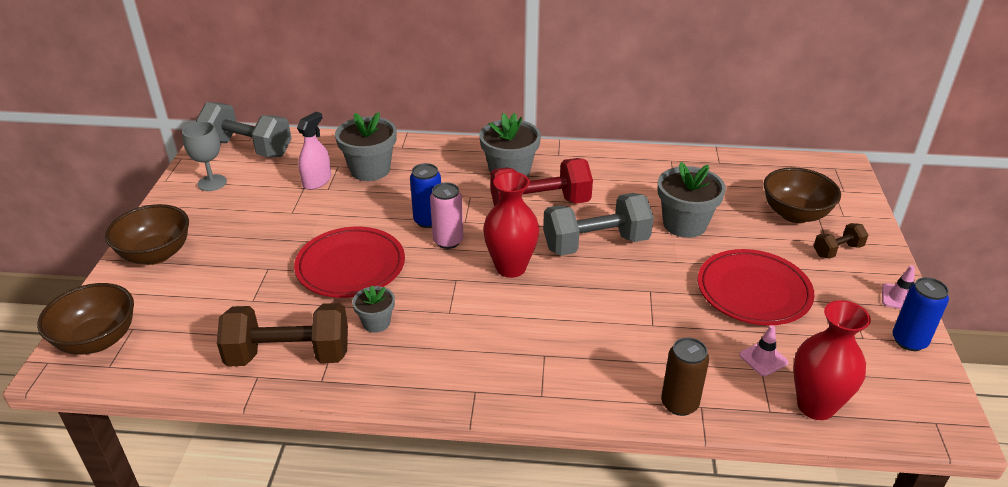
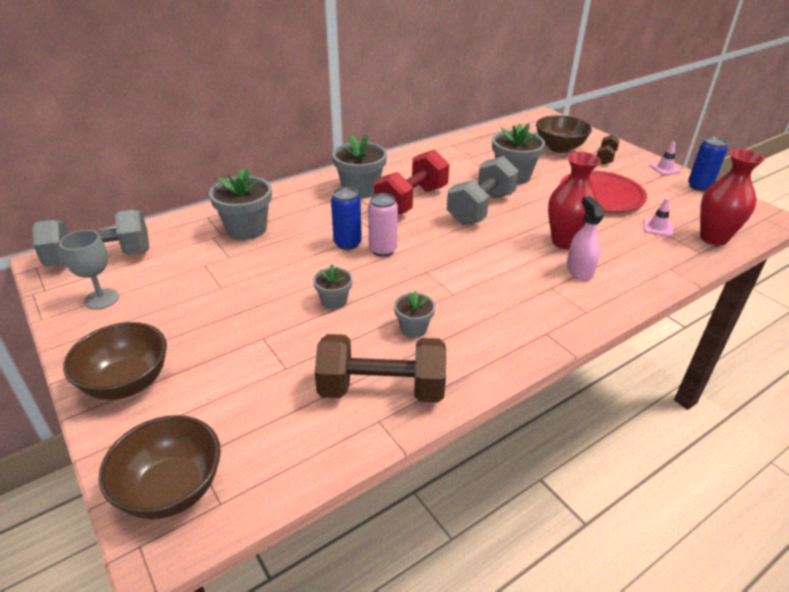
camera: 40 degrees left, 0 degrees up
brown dumbbell [217,303,348,367] -> brown dumbbell turned 45 degrees clockwise [315,334,446,402]
red plate [294,227,405,298] -> grey flower pot [313,265,352,310]
pink spray bottle [297,112,331,190] -> pink spray bottle moved to [567,196,604,281]
red vase [483,172,539,278] -> red vase moved to [548,152,601,249]
brown can [661,337,709,416] -> none

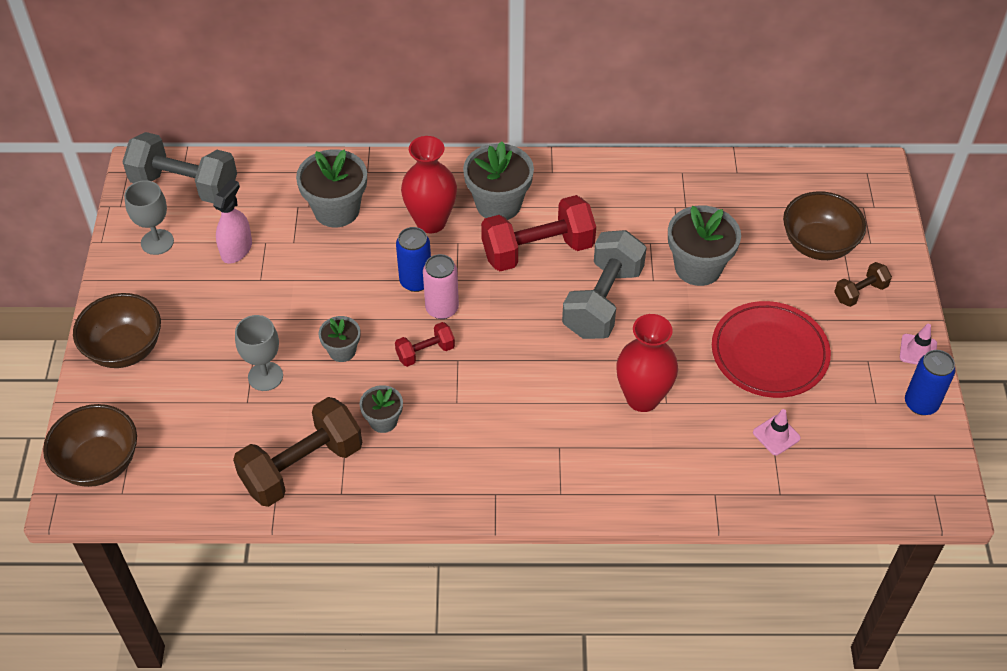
camera: 35 degrees right, 15 degrees up
brown dumbbell [315,334,446,402] -> brown dumbbell turned 75 degrees counterclockwise [233,397,362,507]
grey dumbbell [447,156,519,225] -> grey dumbbell turned 45 degrees counterclockwise [562,230,647,339]
pink spray bottle [567,196,604,281] -> pink spray bottle moved to [213,179,252,264]
red vase [700,149,765,245] -> red vase moved to [401,136,457,233]
none -> grey goblet [235,315,283,391]
none -> red dumbbell [395,322,455,367]

